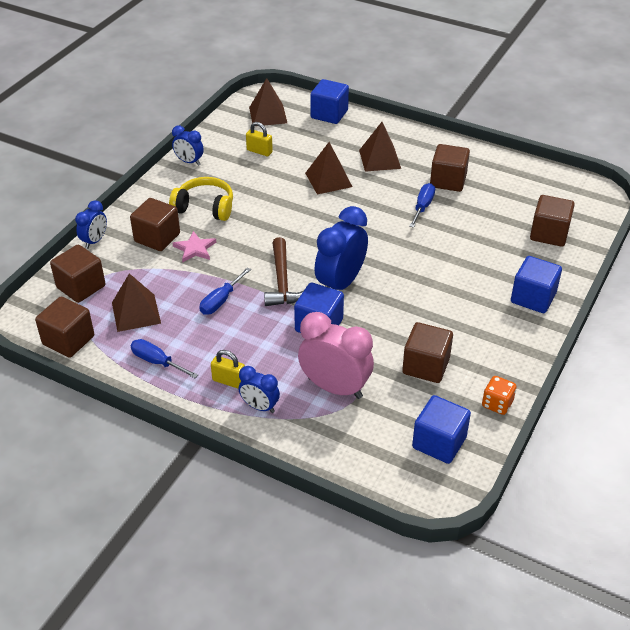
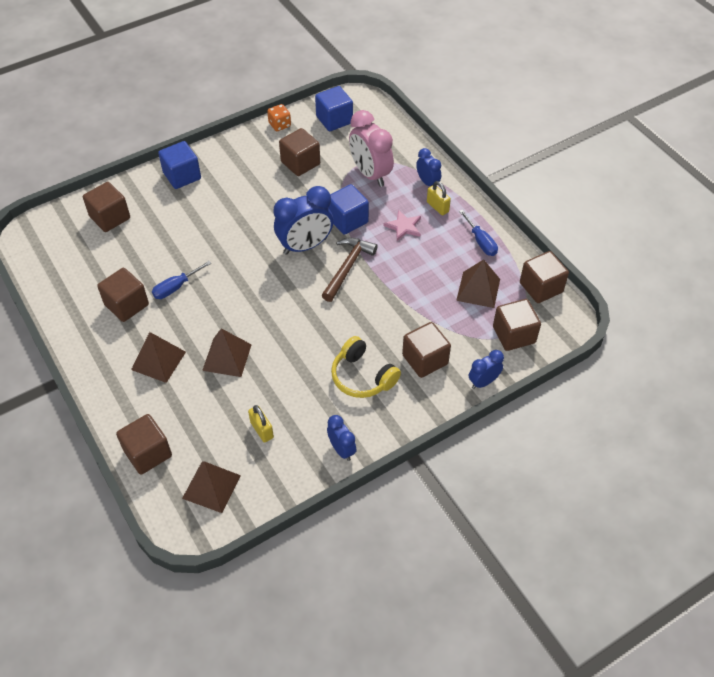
camera: 150 degrees left, 10 degrees up
pink star [172,231,216,263] -> pink star moved to [383,209,421,241]
blue screwdriver [200,267,251,315] -> none
blue cube [310,79,349,124] -> brown cube [116,414,172,475]

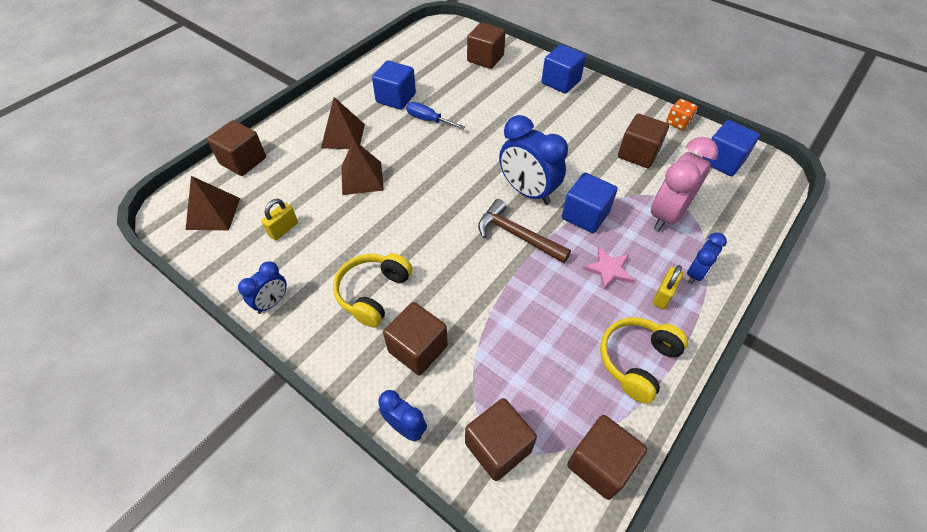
camera: 70 degrees right, 0 degrees up
brown cube [97,268,149,322] -> blue cube [372,60,416,110]
brown hammer [322,238,377,302] -> brown hammer turned 150 degrees counterclockwise [478,199,571,263]
brown pyramid [456,259,500,308] -> none
blue screwdriver [459,209,498,256] -> yellow headphones [600,317,688,404]

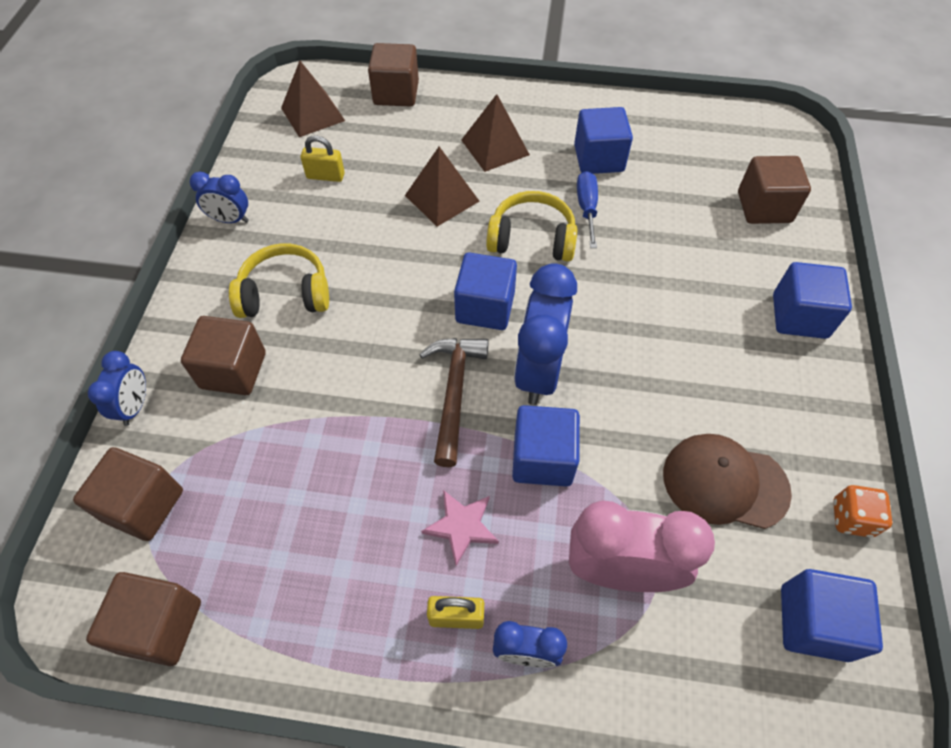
camera: 60 degrees right, 5 degrees up
yellow headphones [600,317,688,404] -> yellow headphones moved to [486,191,578,262]
brown cube [618,114,669,168] -> brown cap [663,434,792,529]
none -> blue cube [454,253,517,330]

